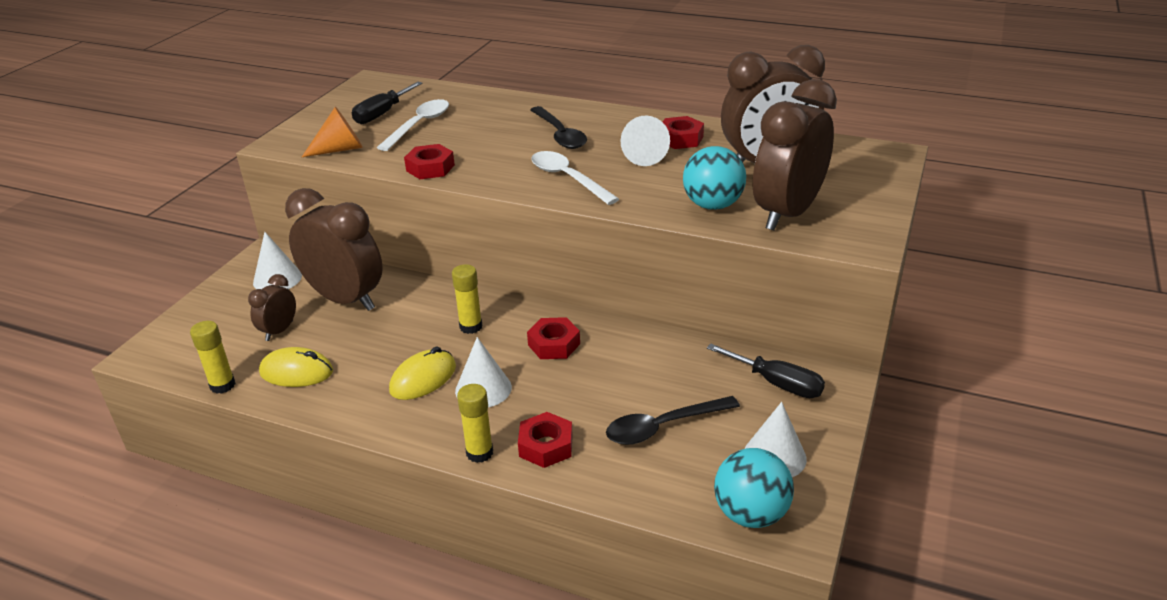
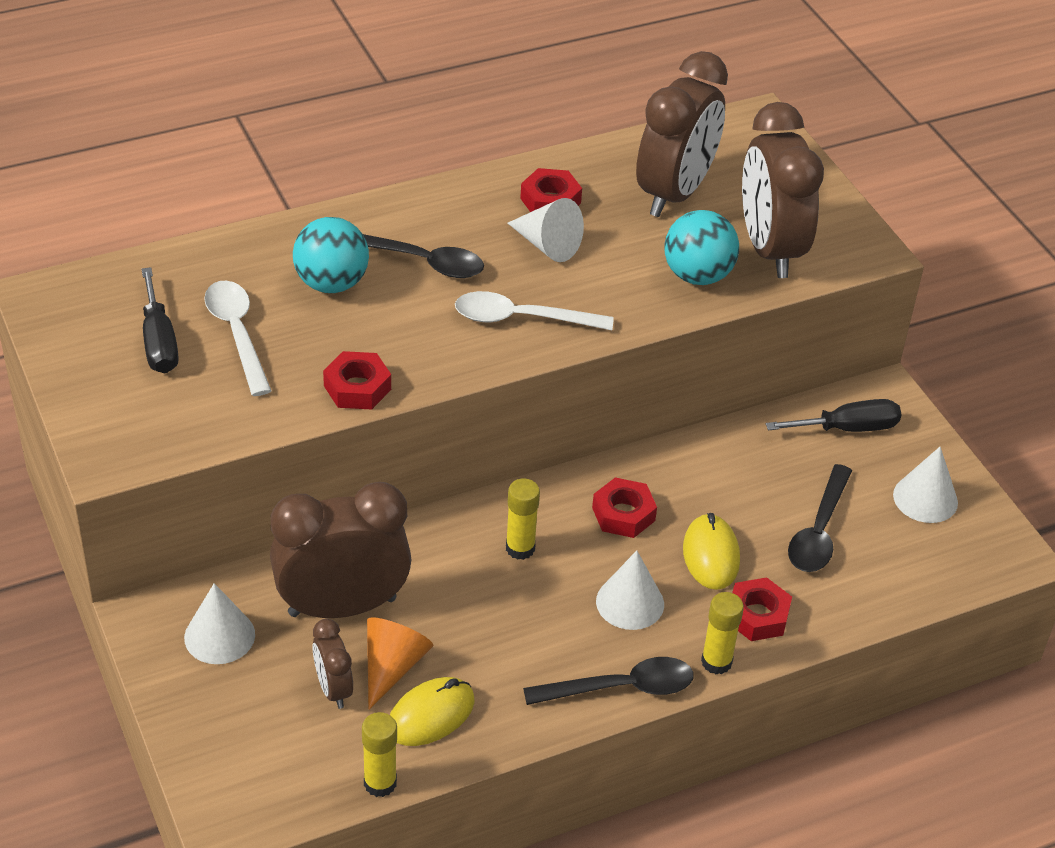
camera: 50 degrees left, 10 degrees up
orange cone [302,107,363,157] -> orange cone moved to [367,617,433,710]
yellow mouse [389,346,456,400] -> yellow mouse moved to [683,513,740,590]
turquoise ball [714,448,794,528] -> turquoise ball moved to [293,217,369,293]
none -> black spoon [523,657,694,705]

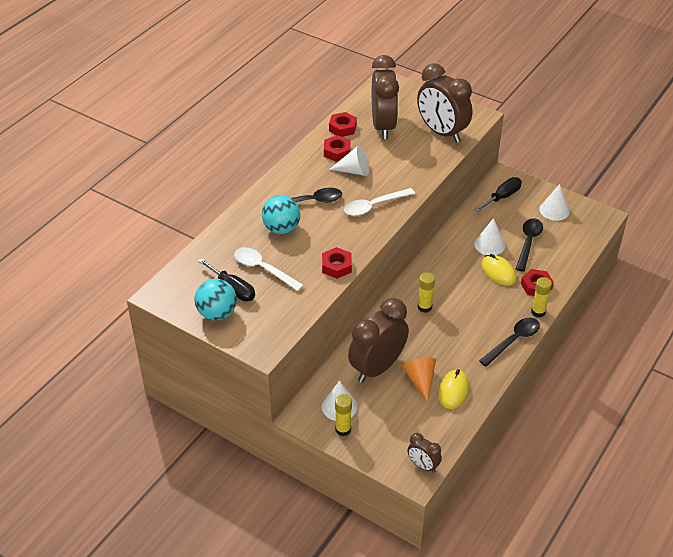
camera: 30 degrees left, 0 degrees up
brown clock [313,619,353,709] -> brown clock moved to [407,433,442,473]
yellow glue stick [362,712,397,797] -> yellow glue stick moved to [335,394,352,436]
red nut [592,477,657,538] -> red nut moved to [329,112,357,137]
white cone [596,550,664,630] -> white cone moved to [474,218,505,255]
turquoise ball [664,210,739,285] -> turquoise ball moved to [195,279,237,321]
black spoon [788,464,852,572] -> black spoon turned 150 degrees counterclockwise [516,218,543,272]

